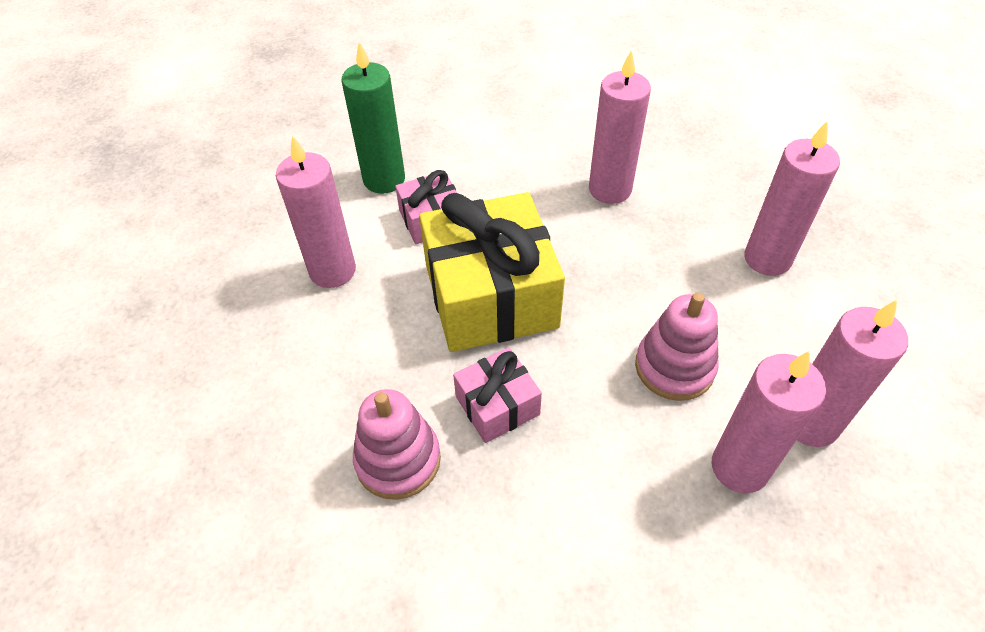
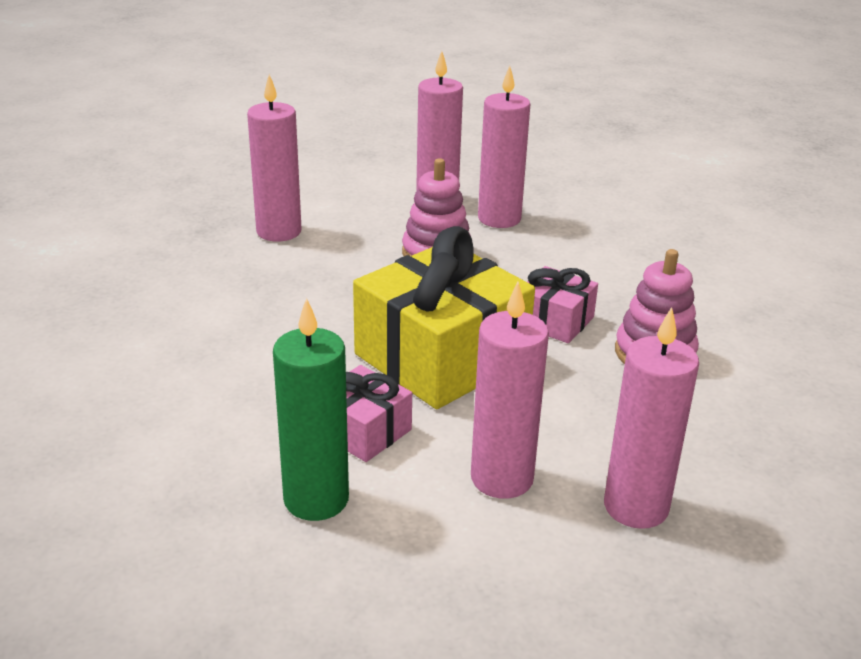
camera: 120 degrees left, 20 degrees down
pink candle [589,50,651,204] -> pink candle moved to [604,307,699,529]

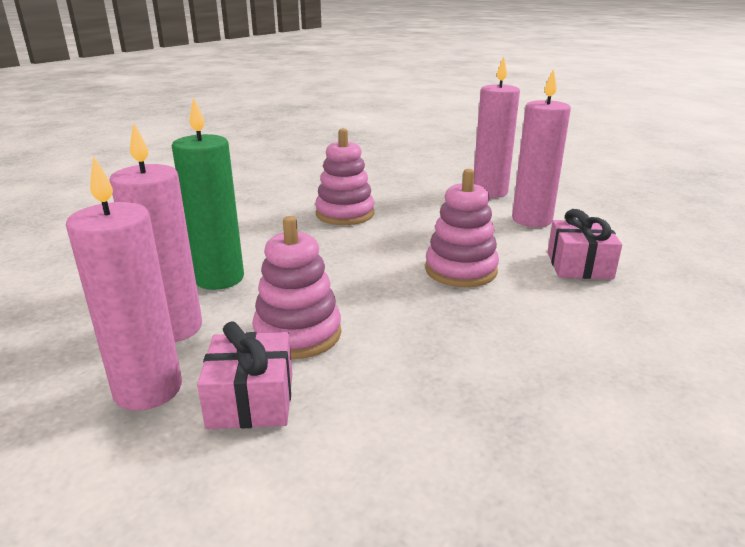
camera: 125 degrees left, 5 degrees down
pink candle [247,74,301,241] -> none
green candle [273,298,349,521] -> green candle moved to [172,97,244,290]
yellow gift [353,226,535,409] -> pink stacking toy [425,169,499,287]
pink gift [527,266,598,343] -> pink gift moved to [197,321,292,429]

